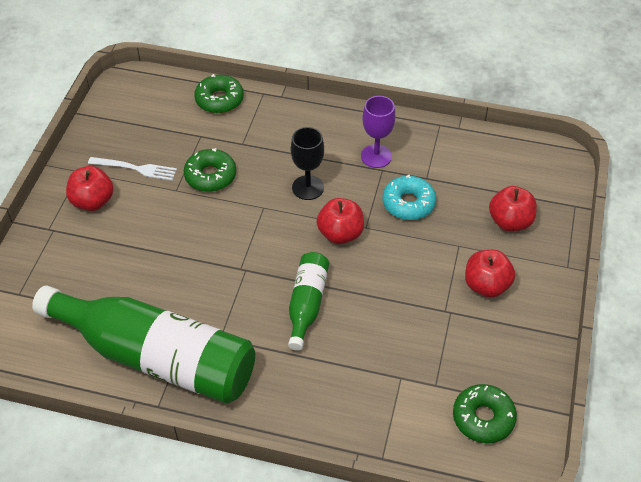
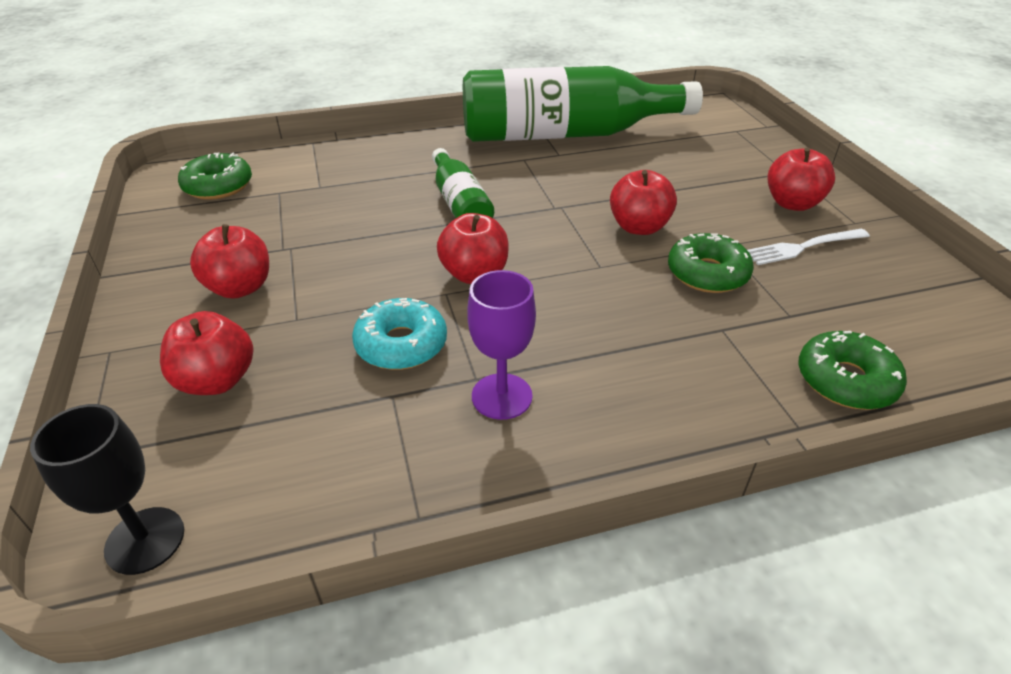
camera: 150 degrees right, 10 degrees down
black goblet [291,127,324,200] -> black goblet moved to [30,404,184,575]
none -> red apple [610,170,677,235]

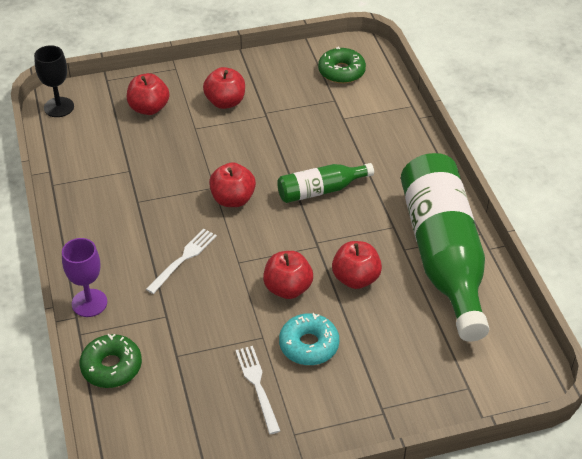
camera: 90 degrees right, 5 degrees up
turquoise donut [352,298,447,370] -> turquoise donut moved to [279,313,339,365]
purple goblet [467,270,536,420] -> purple goblet moved to [62,238,107,317]
green donut [668,233,754,293] -> none
red apple [768,147,835,211] -> red apple moved to [332,241,382,289]
none -> white fork [146,229,217,294]

